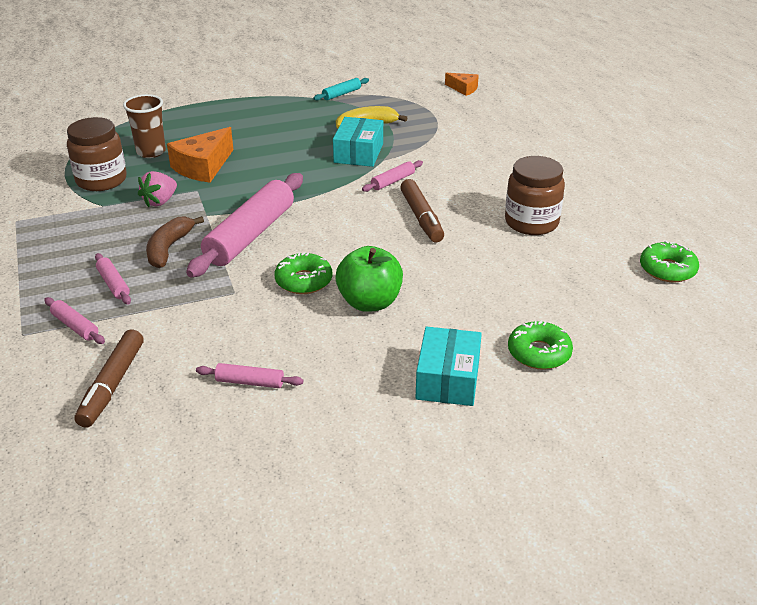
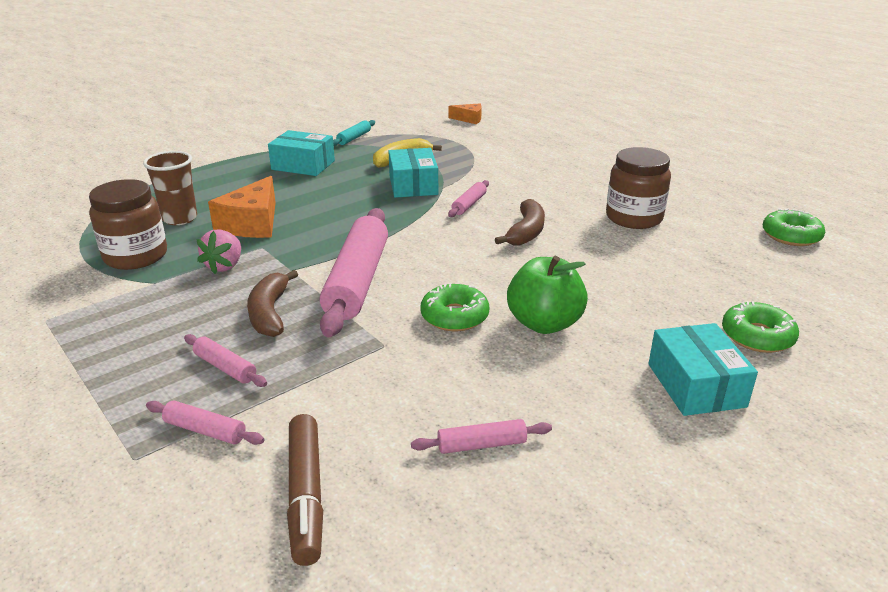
camera: 20 degrees left, 5 degrees down
brown marker [400,179,444,242] -> brown banana [495,199,545,246]
none -> turquoise box [268,130,335,176]

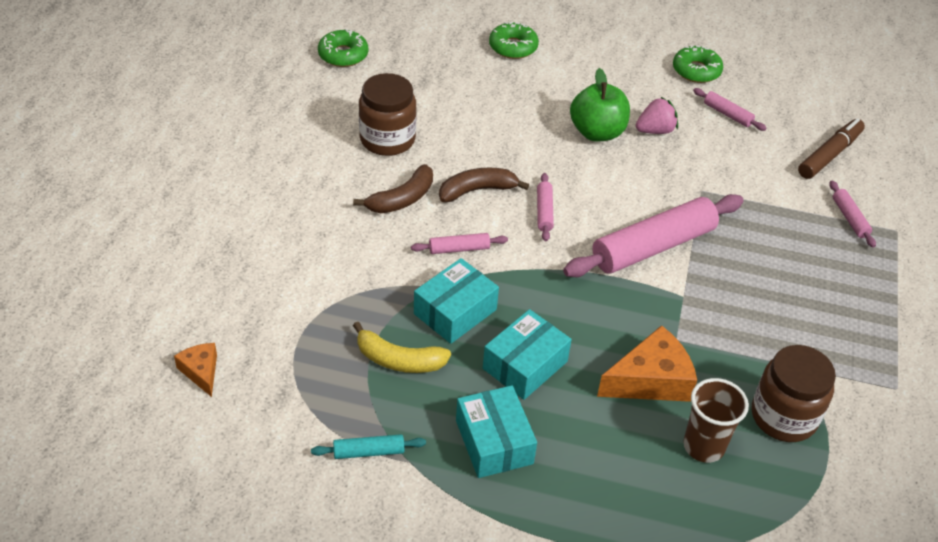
camera: 130 degrees left, 15 degrees up
pink rolling pin [184,334,267,387] -> pink rolling pin moved to [537,173,554,241]
pink strawberry [196,230,241,274] -> pink strawberry moved to [636,97,678,134]
brown banana [247,270,298,337] -> brown banana moved to [353,164,433,213]
green donut [420,283,489,331] -> green donut moved to [673,45,723,83]
turquoise box [648,323,758,416] -> turquoise box moved to [483,309,572,400]

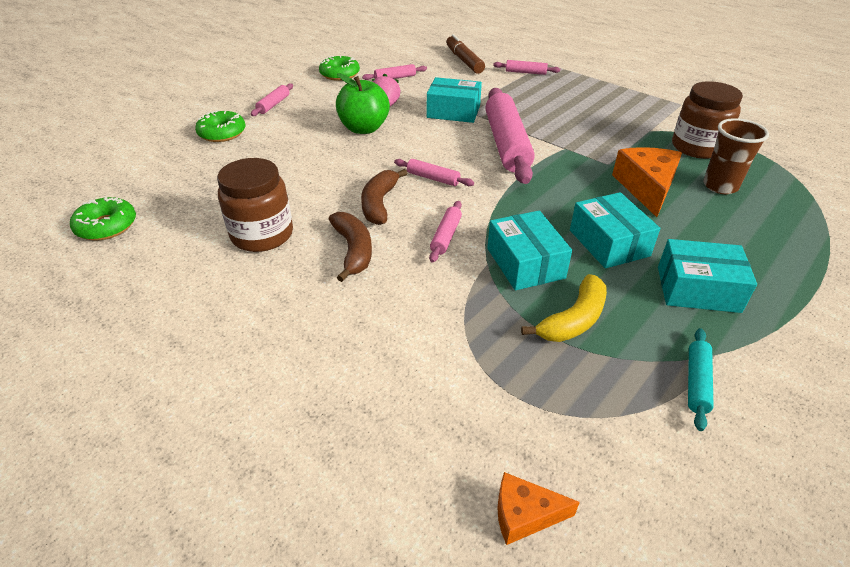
camera: 60 degrees left, 5 degrees down
none -> pink rolling pin [251,83,293,116]
none -> turquoise box [427,77,482,123]

